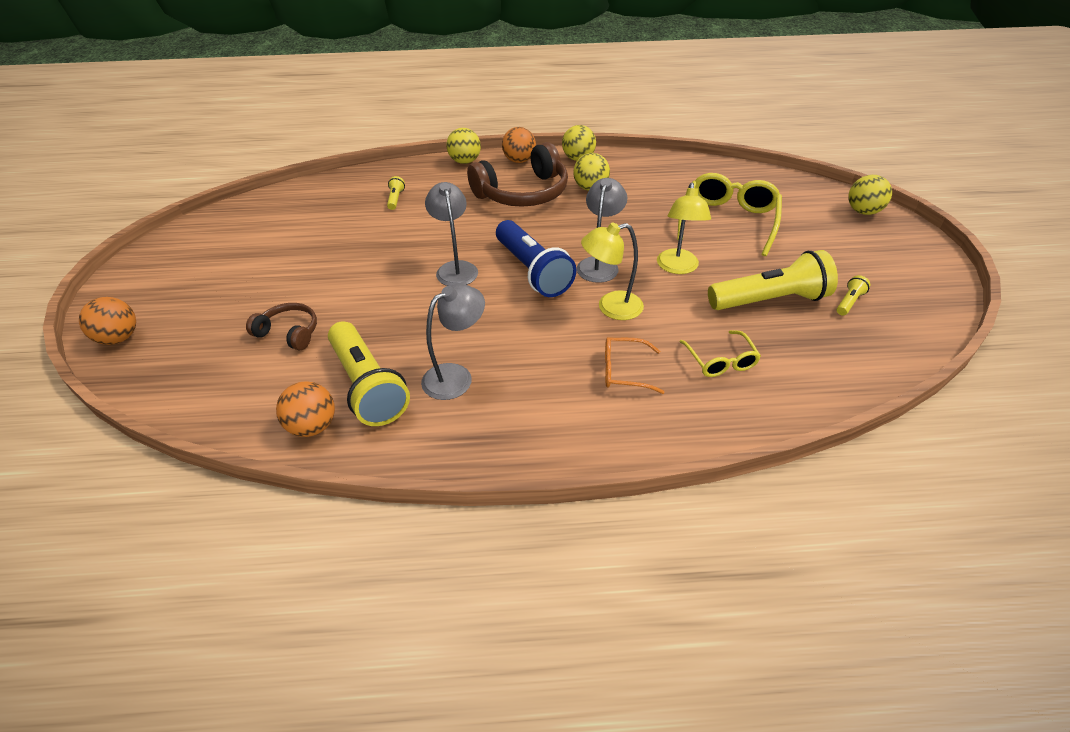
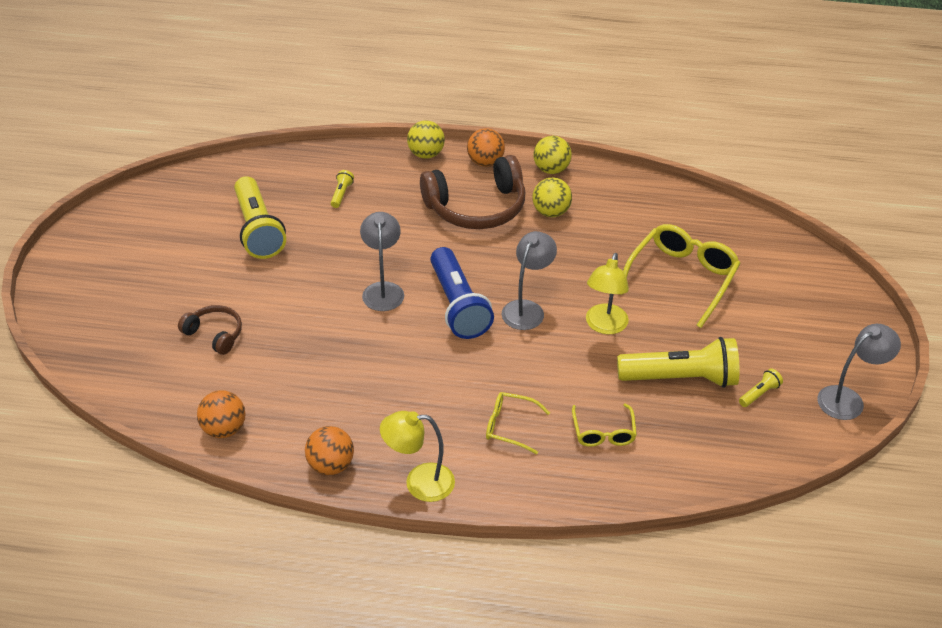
camera: 10 degrees right, 0 degrees up
orange ball [79,297,136,345] -> orange ball moved to [305,426,354,475]
yellow flashlight [328,321,410,426] -> yellow flashlight moved to [234,176,286,259]
grey lamp [421,284,485,400] -> grey lamp moved to [817,324,901,420]
yellow lamp [581,222,644,320] -> yellow lamp moved to [380,411,455,502]
orange glasses [605,337,664,394] -> yellow glasses [486,392,550,454]
yellow ball [848,175,892,215] -> none

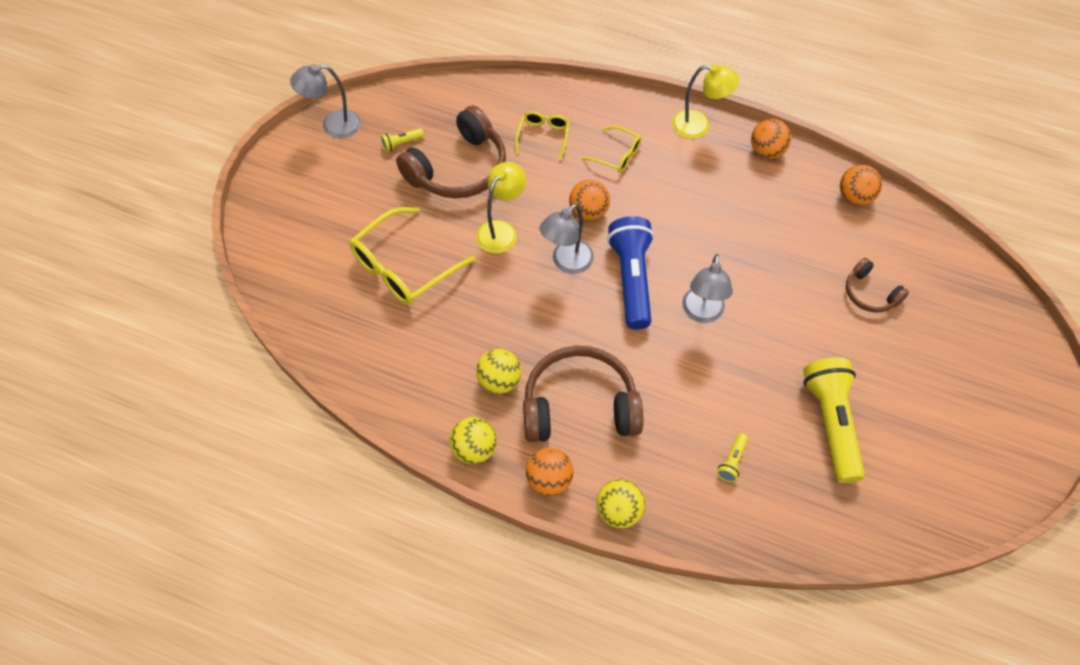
camera: 165 degrees left, 15 degrees up
yellow flashlight [617,337,740,388] -> brown headphones [396,105,506,198]
none -> orange ball [569,180,610,221]

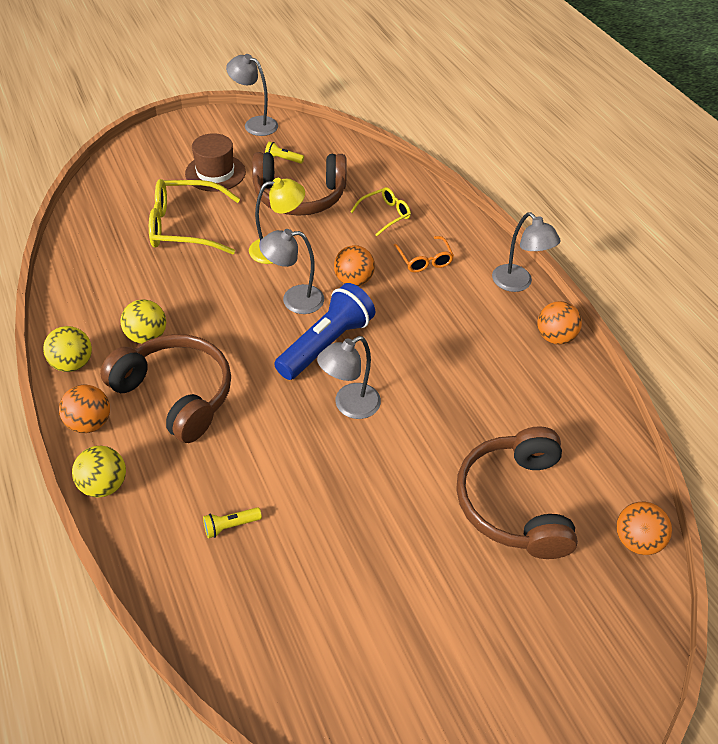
camera: 40 degrees right, 10 degrees down
yellow glasses [581,126,641,173] -> orange glasses [394,236,454,272]
yellow lamp [672,64,740,139] -> grey lamp [492,212,560,292]
yellow flashlight [803,357,865,483] -> none
orange ball [840,165,882,206] -> orange ball moved to [616,502,672,555]
brown headphones [846,258,909,313] -> brown headphones [457,426,578,559], size x1.92
none -> brown hat [185,133,246,192]

